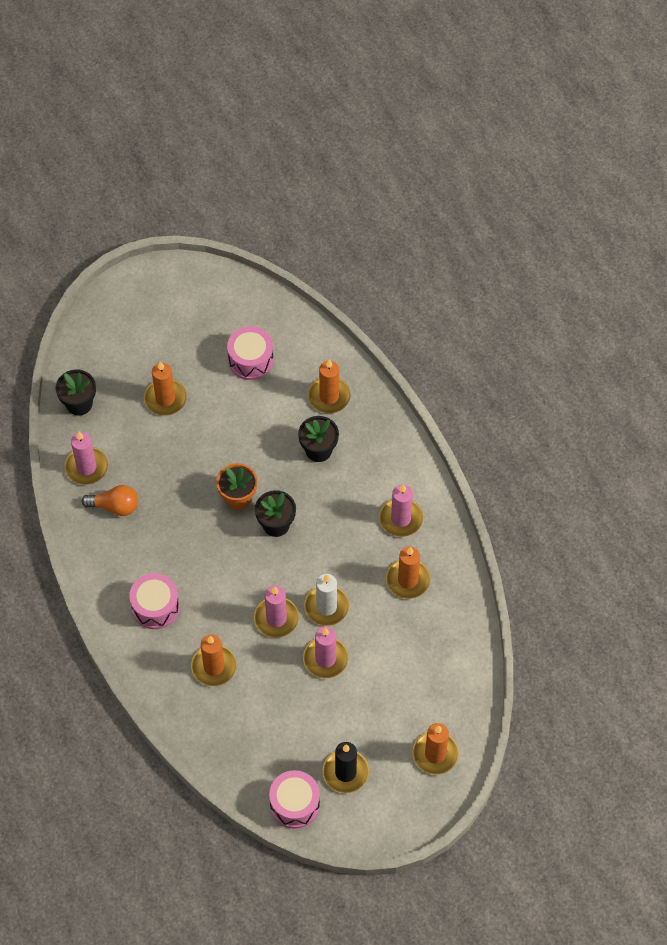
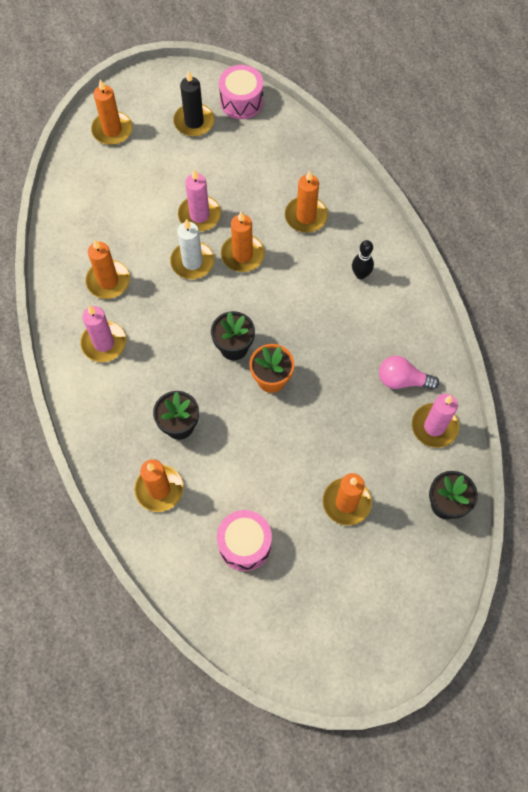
camera: 175 degrees left, 5 degrees up
orange light bulb [82,485,138,516] -> pink light bulb [379,356,439,390]
pink drum [129,573,180,629] -> black bowling pin [352,240,374,279]
pink candle [254,586,299,638] -> orange candle [221,212,265,272]

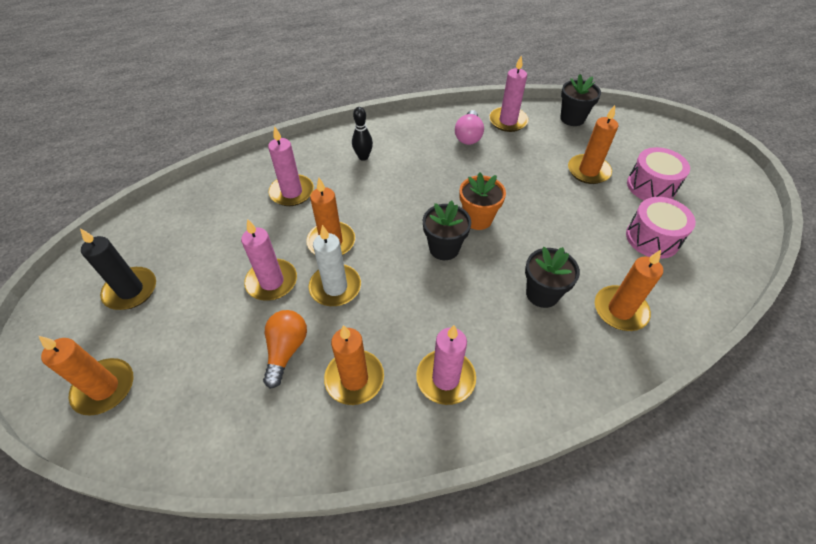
camera: 90 degrees left, 15 degrees down
pink drum [219,65,263,119] -> pink drum moved to [627,147,690,200]
orange candle [285,171,328,233] -> pink candle [268,126,314,206]
none -> orange light bulb [263,310,307,389]

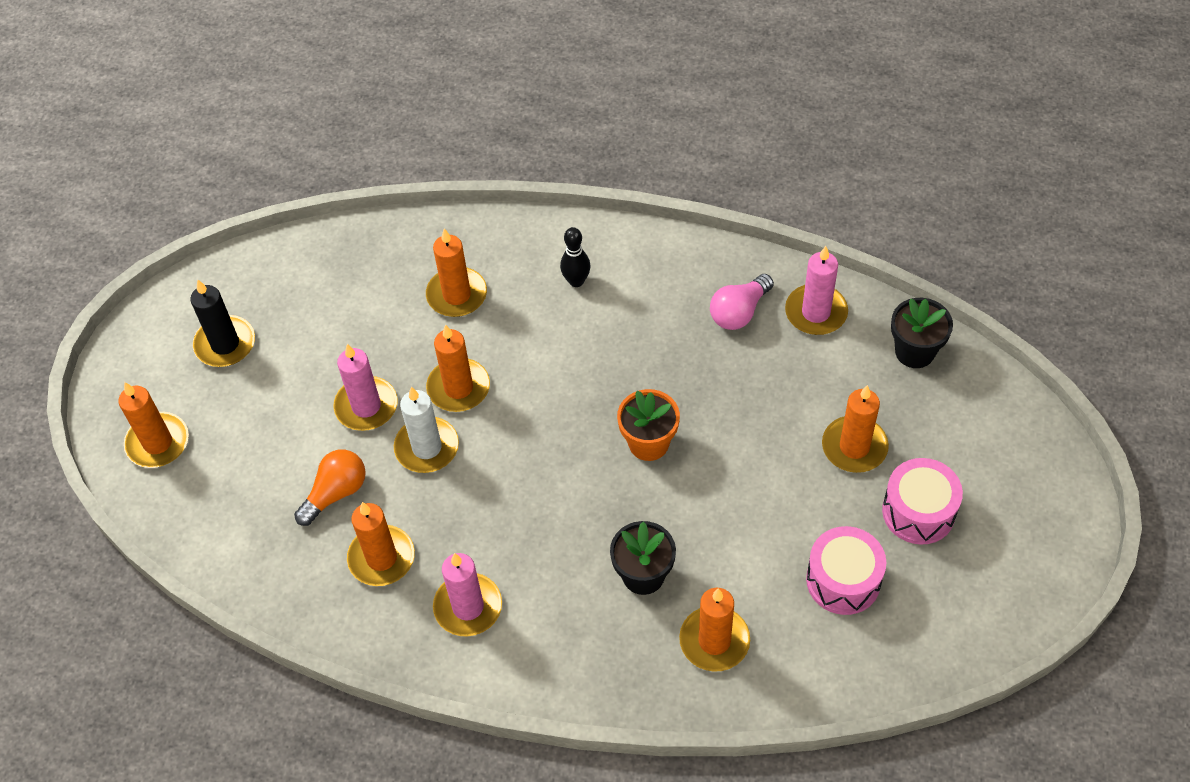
camera: 35 degrees right, 5 degrees up
pink candle [268,126,314,206] -> orange candle [426,228,487,317]
black flower pot [423,201,471,260] -> none

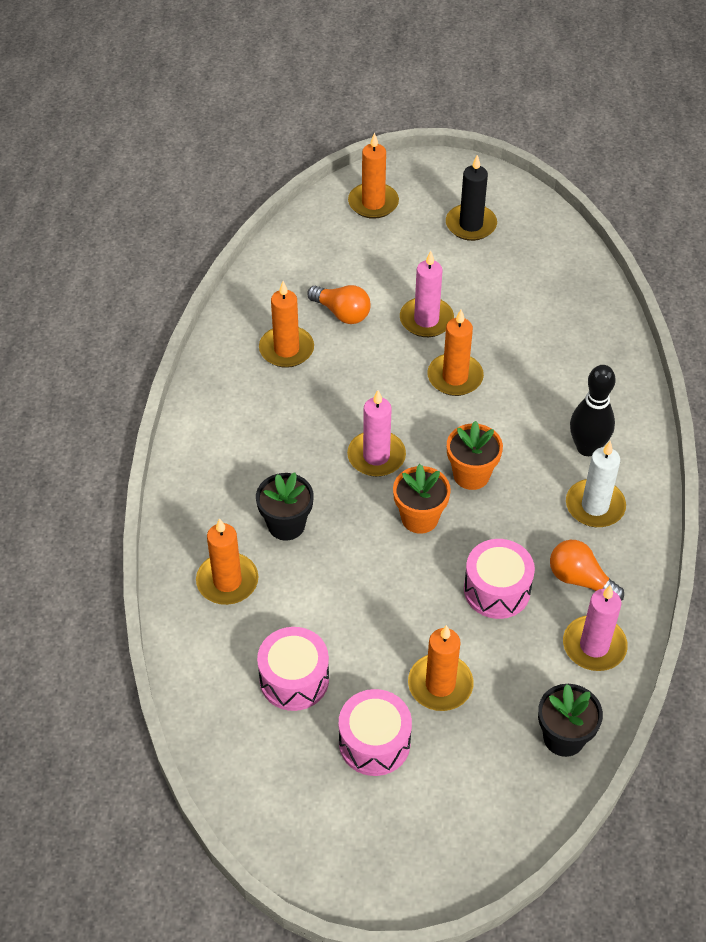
camera: 80 degrees right, 5 degrees down
white candle [394,387,459,473] -> white candle moved to [566,441,626,527]
orange candle [426,228,487,317] -> none
pink candle [433,553,502,636] -> pink candle moved to [347,390,406,477]
black bowling pin [560,227,590,287] -> black bowling pin [570,365,615,456], size x1.53
pink light bulb [710,274,774,330] -> orange light bulb [550,540,624,601]
none -> orange flower pot [447,421,503,490]
none -> pink drum [464,539,535,619]

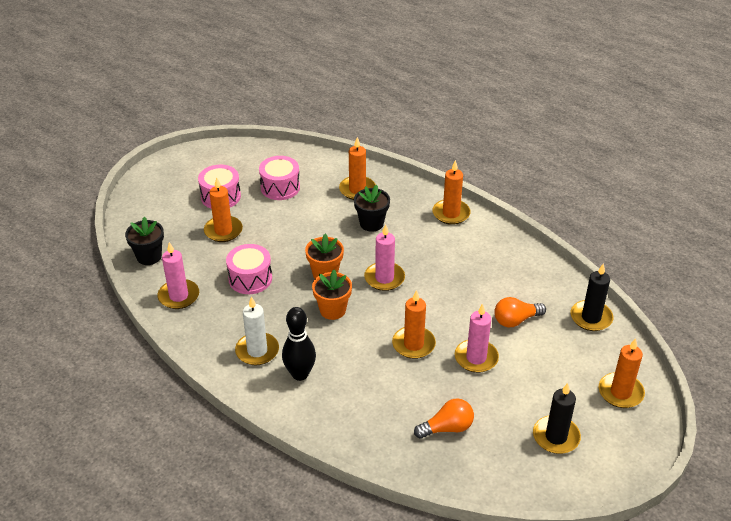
camera: 125 degrees right, 10 degrees down
orange candle [259,281,314,368] -> orange candle moved to [432,160,471,225]
orange light bulb [550,540,624,601] -> orange light bulb moved to [414,398,474,439]
none -> black candle [571,263,613,331]

